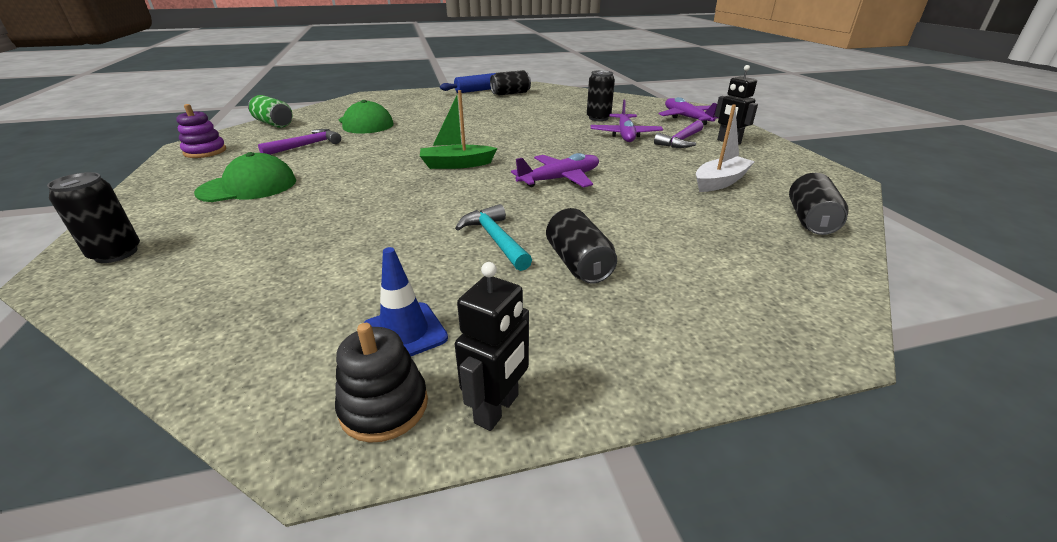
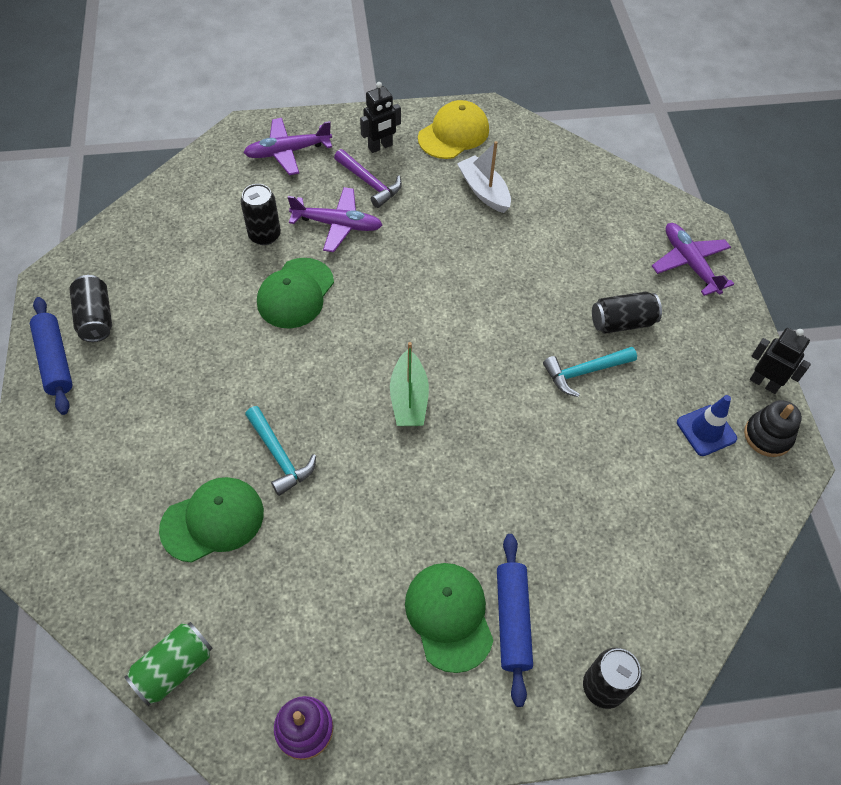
camera: 85 degrees left, 25 degrees up
purple hammer [258,129,341,155] -> none
purple plane [511,153,599,188] -> purple plane moved to [652,223,734,296]
black can [789,173,849,235] -> none
none -> turquoise hammer [245,406,316,496]
none -> green cap [257,258,334,329]
none -> yellow cap [418,100,489,159]
none -> blue rolling pin [497,534,533,707]

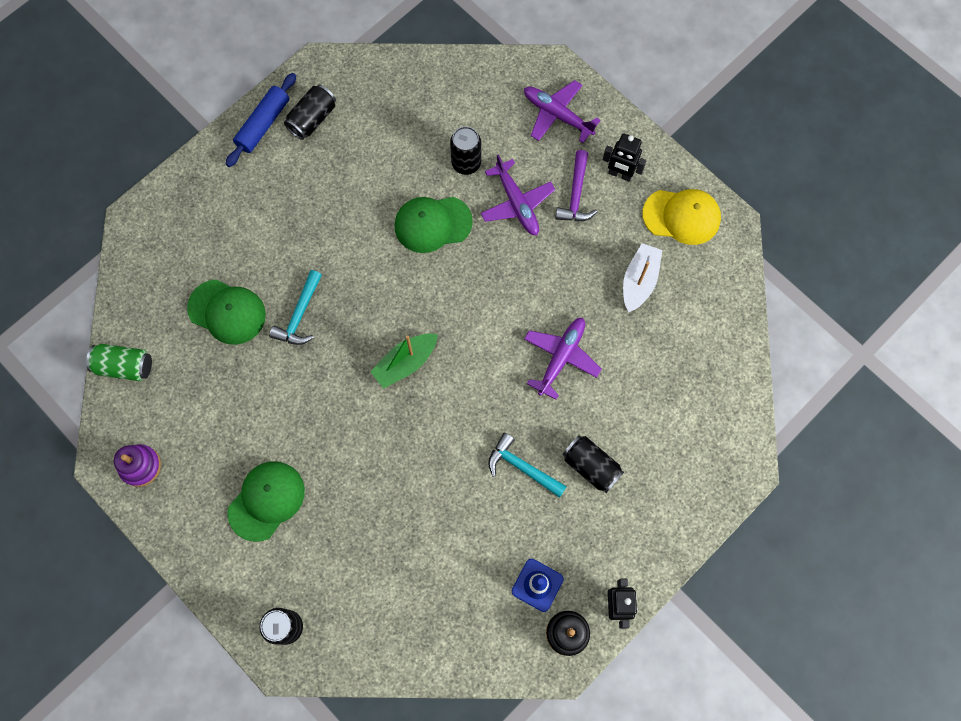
camera: 55 degrees right, 15 degrees up
blue rolling pin [497,534,533,707] -> none
purple plane [652,223,734,296] -> purple plane moved to [524,318,601,400]

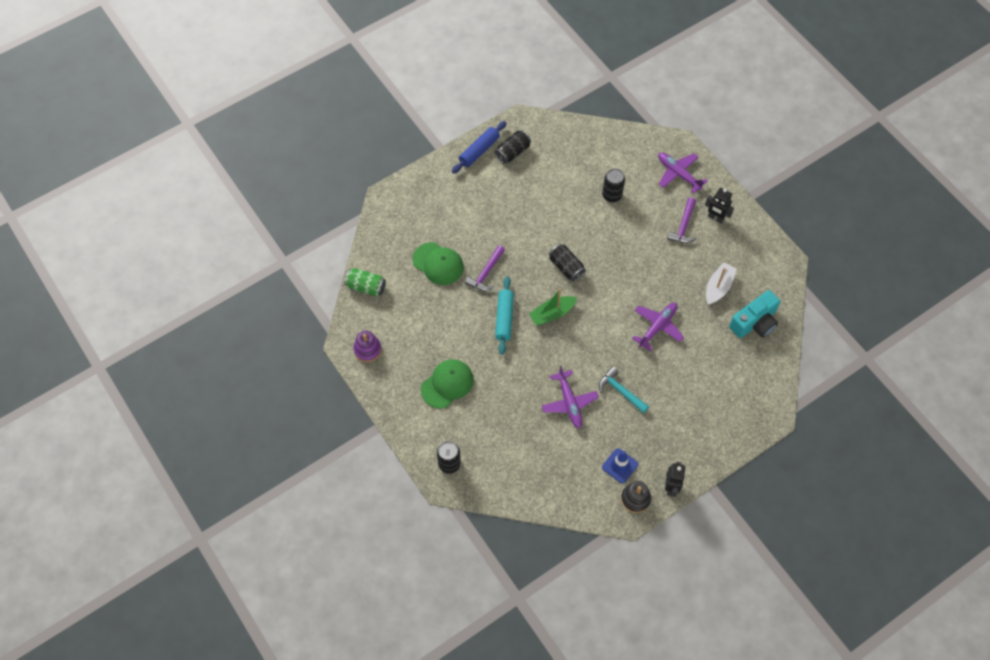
camera: 10 degrees right, 10 degrees down
turquoise hammer [269,270,322,345] -> purple hammer [465,245,505,291]
green cap [395,197,473,253] -> none
purple plane [480,154,555,235] -> purple plane moved to [542,366,599,429]
black can [562,435,624,493] -> black can moved to [549,244,586,282]
yellow cap [642,189,721,245] -> none
none -> turquoise rolling pin [495,277,514,355]
none -> turquoise camera [729,290,781,338]

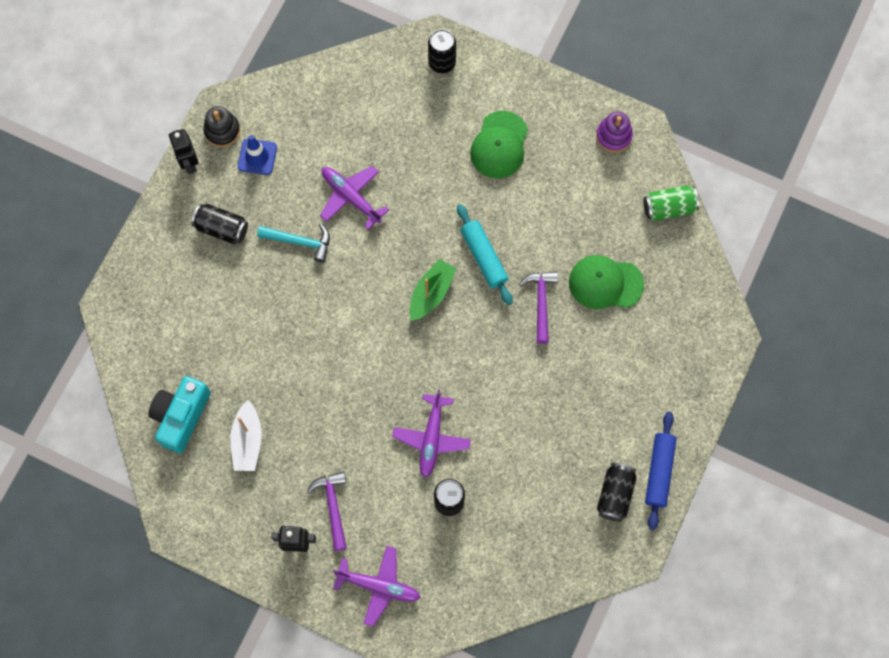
camera: 150 degrees right, 10 degrees up
black can [549,244,586,282] -> black can moved to [192,204,248,244]
purple plane [632,303,684,351] -> purple plane moved to [392,389,471,478]

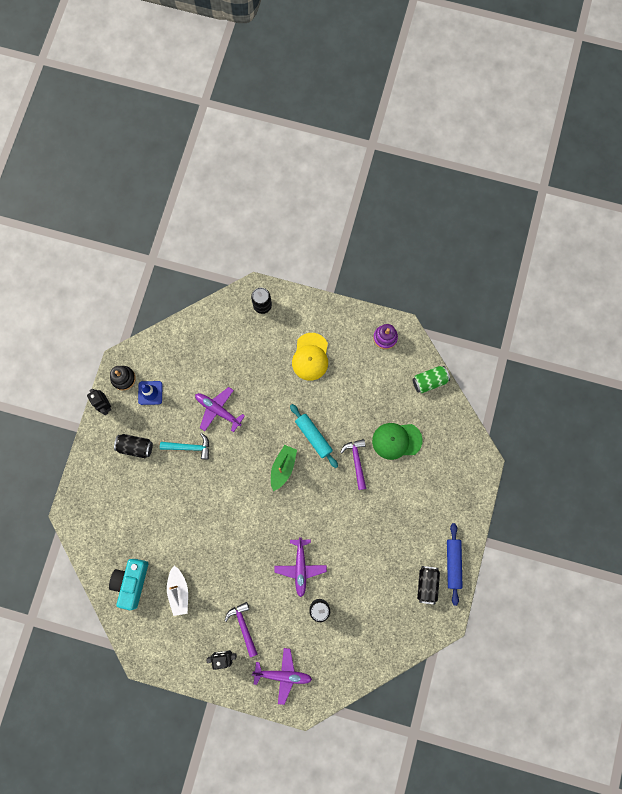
camera: 10 degrees left, 5 degrees up
green cap [470,111,528,178] -> yellow cap [292,333,328,381]

